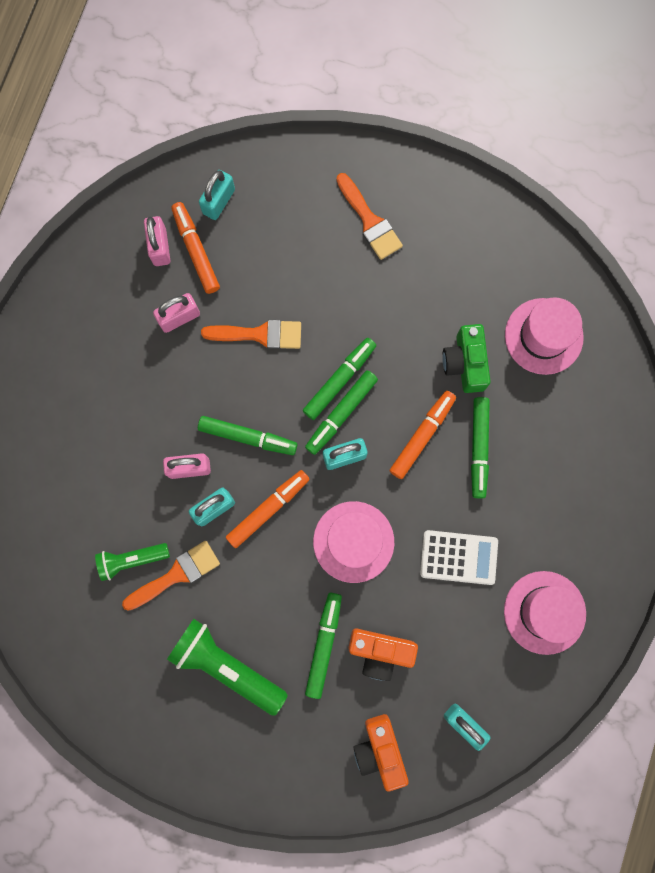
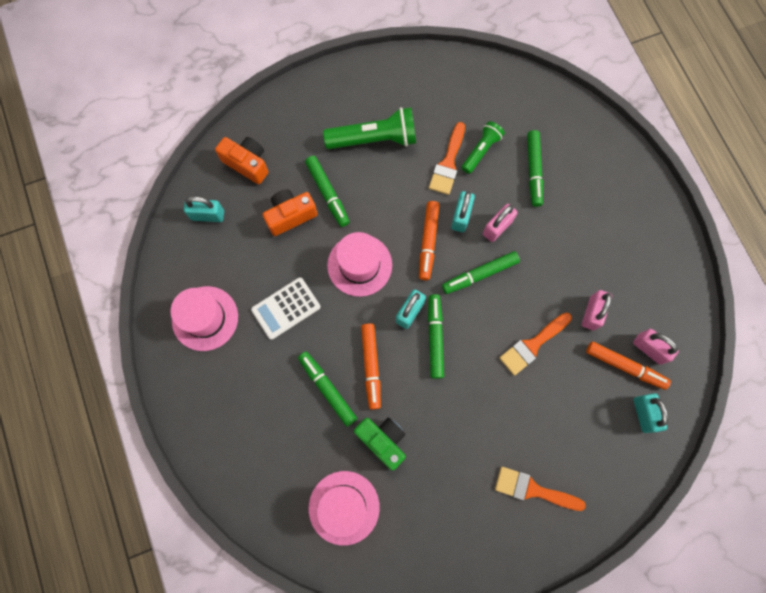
camera: 140 degrees right, 5 degrees down
green marker [303,338,376,420] -> green marker moved to [527,130,543,207]

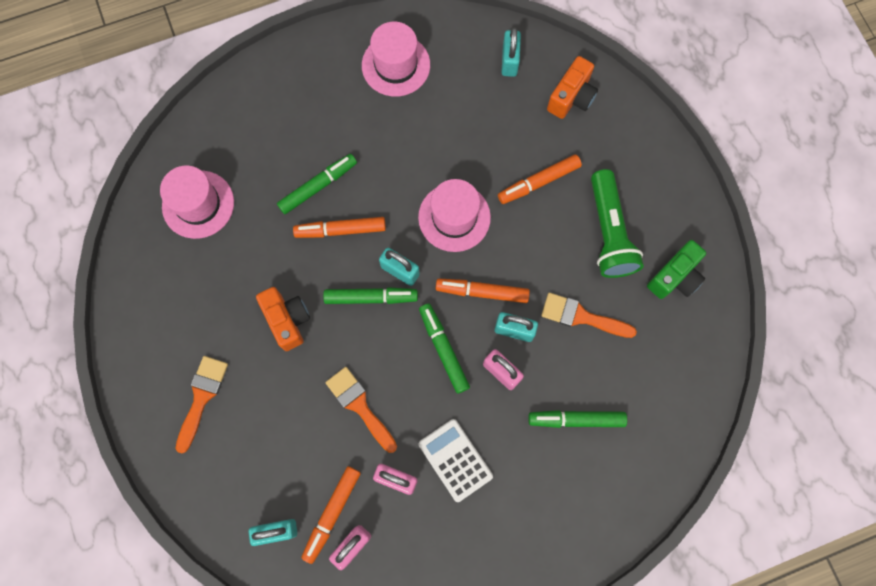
camera: 90 degrees right, 0 degrees up
white calculator [251,277,321,340] -> white calculator moved to [419,419,493,502]
orange camera [262,189,318,236] -> orange camera moved to [256,287,310,351]
green marker [305,156,350,227] -> orange marker [498,154,582,204]
green camera [354,417,406,471] -> green camera moved to [647,240,706,299]
green flashlight [461,121,505,174] -> none

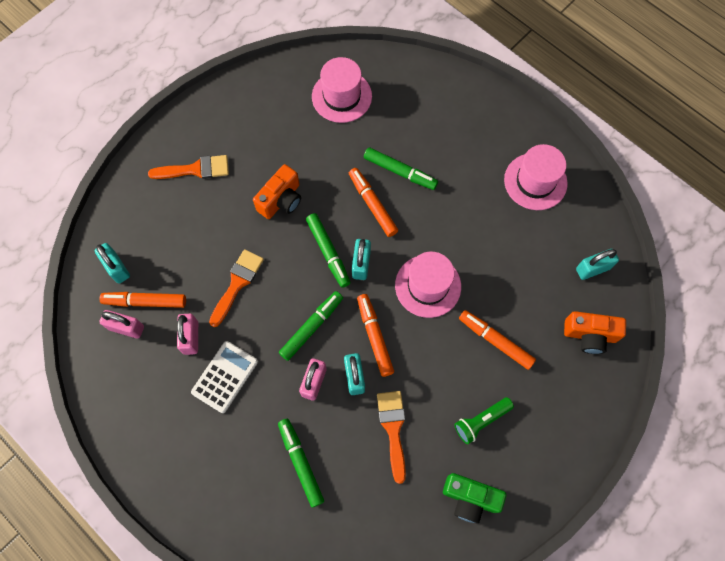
camera: 65 degrees right, 5 degrees down
green flashlight [591,169,644,278] -> green flashlight [454,397,514,444], size x0.60

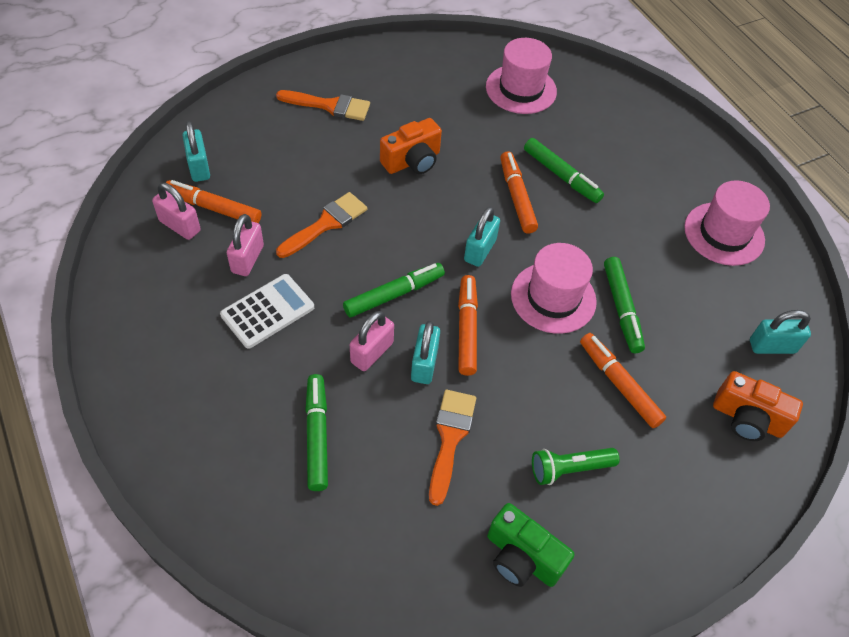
camera: 15 degrees right, 15 degrees down
green marker [306,213,350,288] -> green marker moved to [604,257,645,353]

